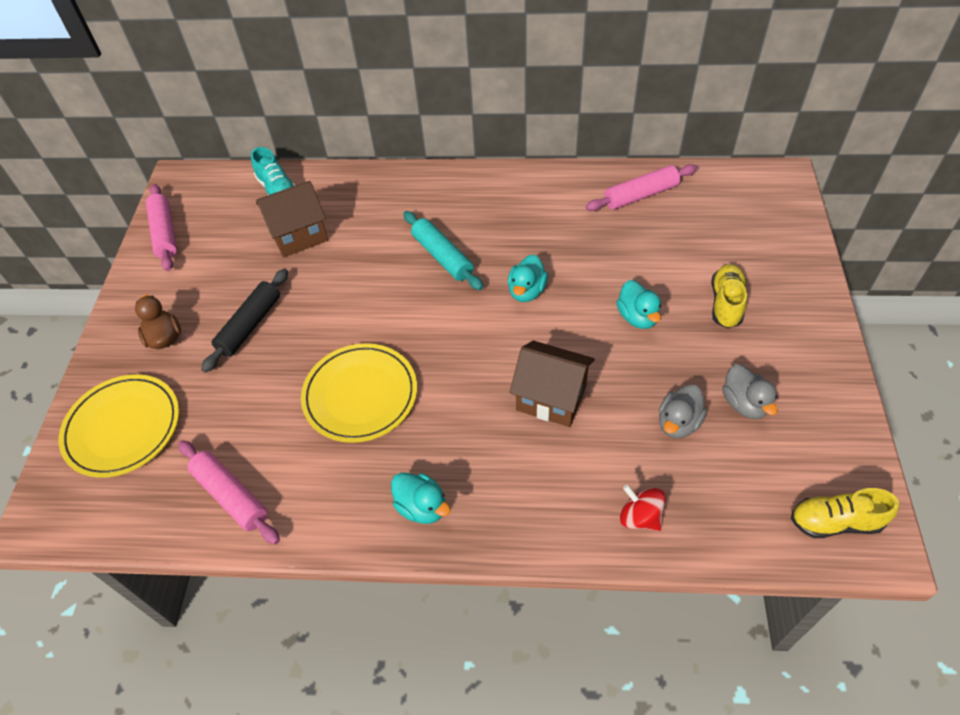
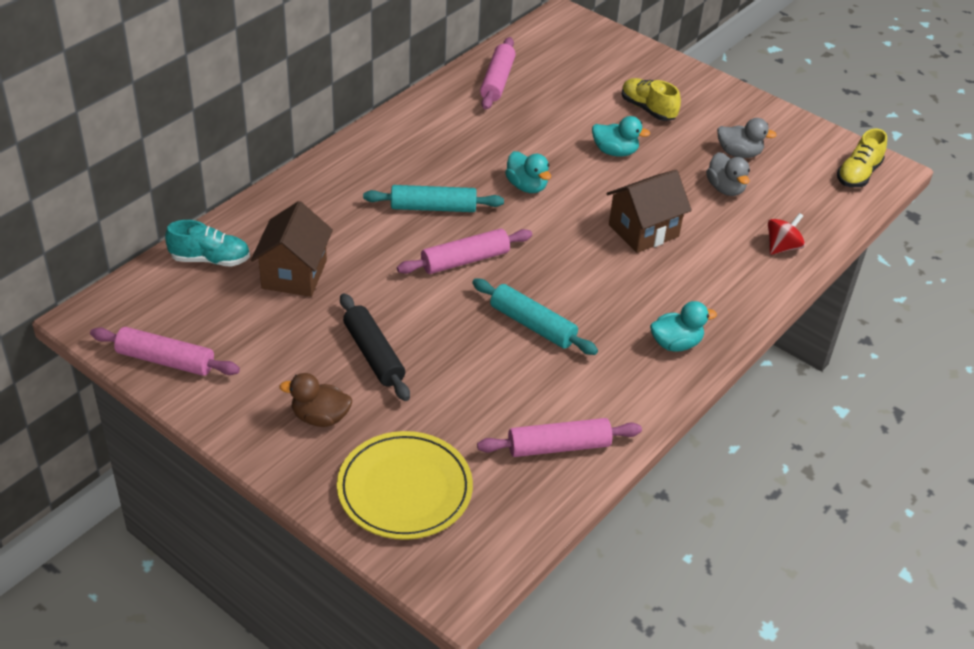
camera: 60 degrees left, 10 degrees down
yellow plate [301,343,417,443] -> turquoise rolling pin [472,279,598,355]
red spinning top [620,485,666,531] -> red spinning top turned 150 degrees clockwise [768,213,805,255]
none -> pink rolling pin [397,229,532,274]

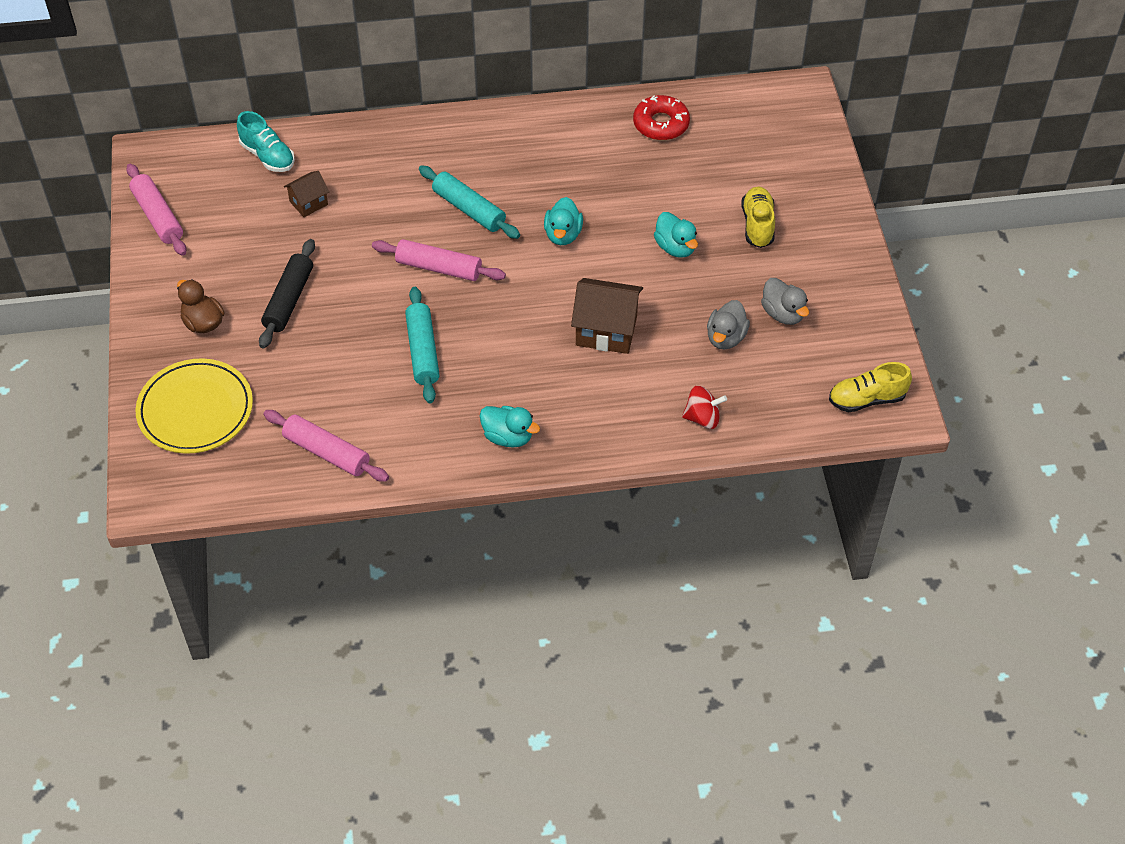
camera: 45 degrees right, 10 degrees up
brown house [251,201,333,297] -> brown house [284,171,329,217], size x0.57
pink rolling pin [480,37,516,110] -> red donut [633,95,690,140]

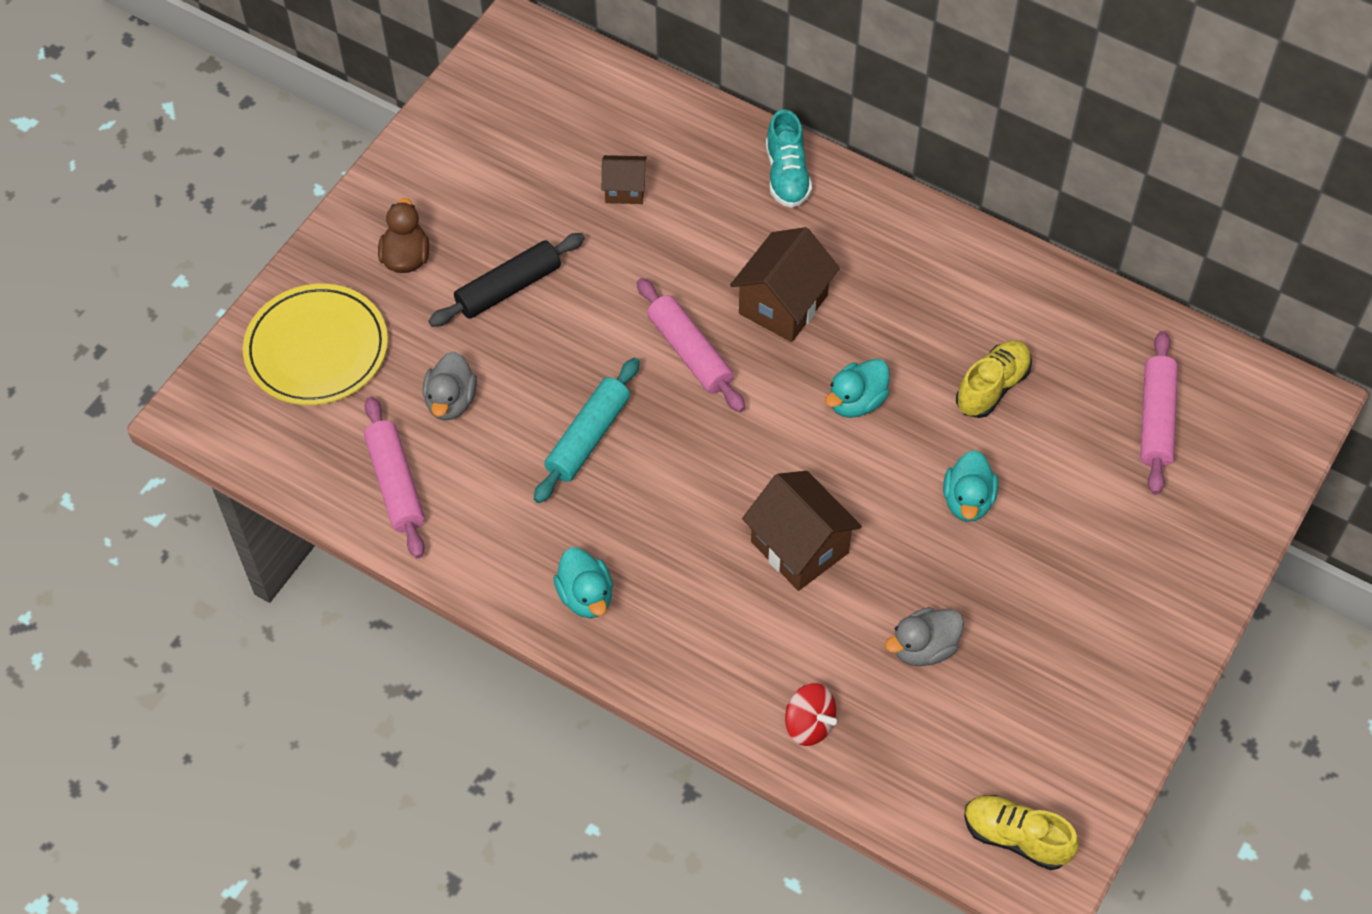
camera: 40 degrees right, 5 degrees up
pink rolling pin [126,164,186,256] -> pink rolling pin moved to [1140,331,1178,495]
turquoise shoe [237,111,295,172] -> turquoise shoe moved to [766,110,812,208]
turquoise rolling pin [419,165,520,239] -> brown house [730,227,840,342]
red donut [633,95,690,140] -> none
yellow shoe [742,187,775,248] -> yellow shoe moved to [956,340,1032,418]
grey duck [761,278,809,325] -> grey duck moved to [423,351,477,420]

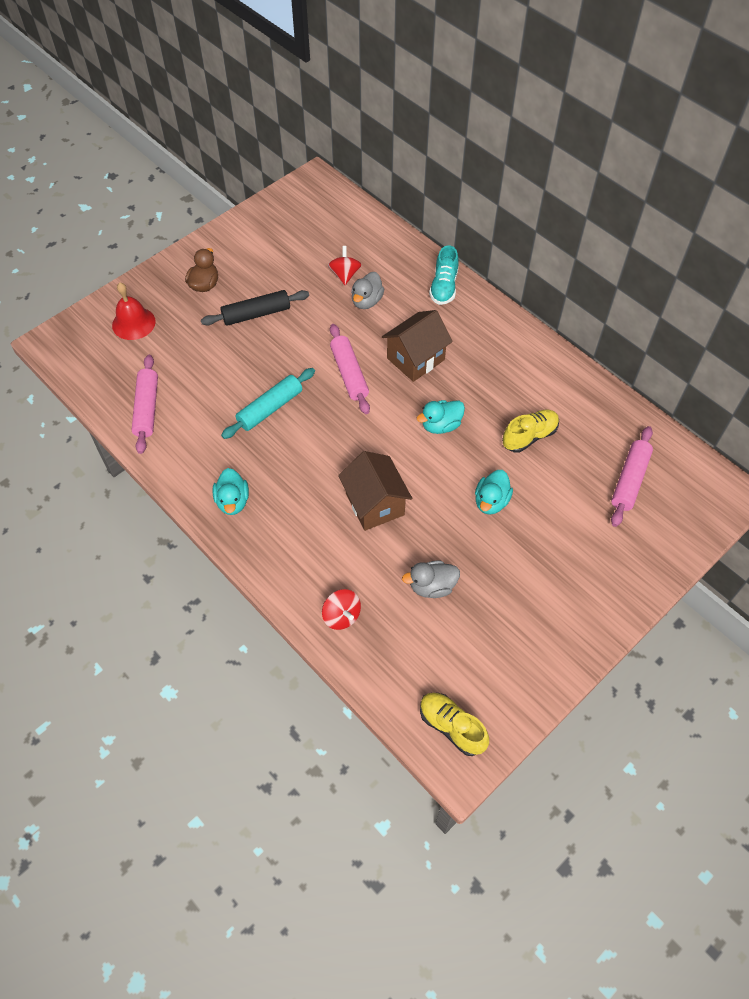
camera: 15 degrees right, 0 degrees up
yellow plate [243,284,388,405] -> red bell [112,283,156,340]
grey duck [423,351,477,420] -> grey duck moved to [351,272,384,309]
brown house [602,155,647,204] -> red spinning top [328,246,361,285]

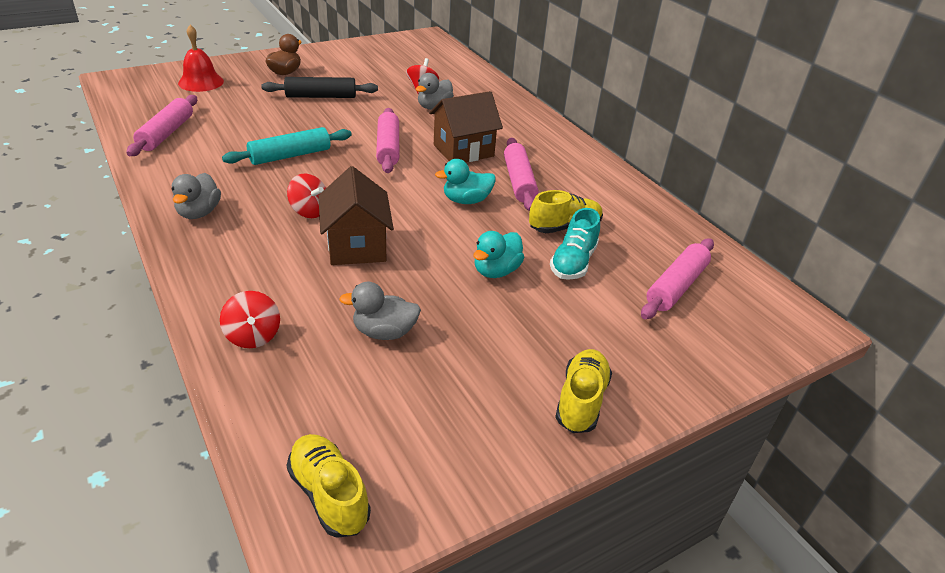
camera: 10 degrees right, 20 degrees down
turquoise duck [212,468,249,515] -> grey duck [172,173,221,219]
turquoise shoe [429,245,459,305] -> turquoise shoe moved to [550,208,600,280]
none -> red spinning top [287,173,326,218]
none -> pink rolling pin [504,138,538,211]
none -> yellow shoe [555,349,612,433]

